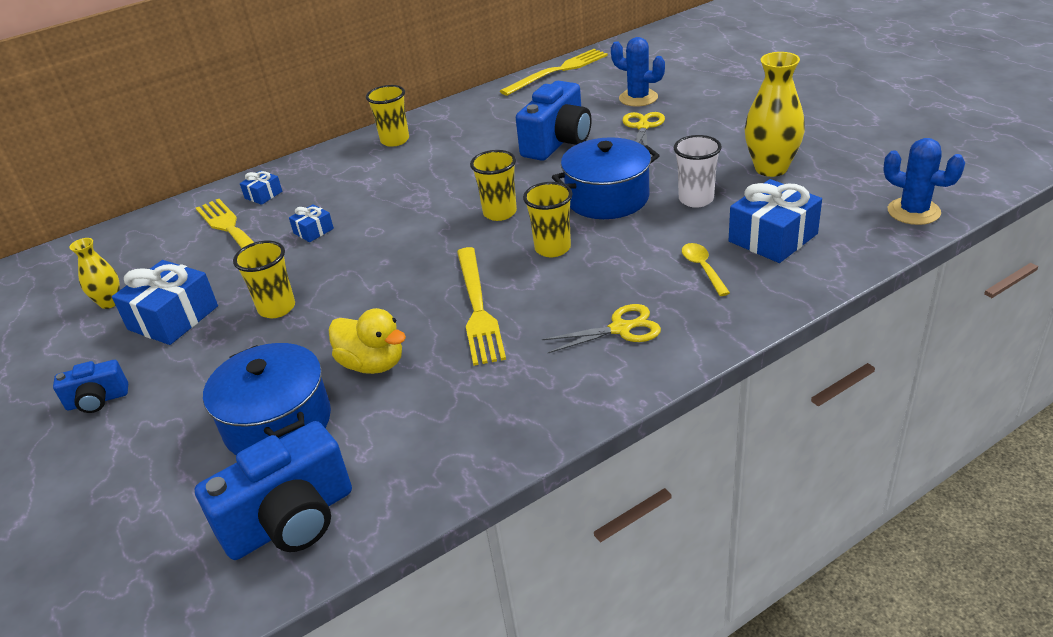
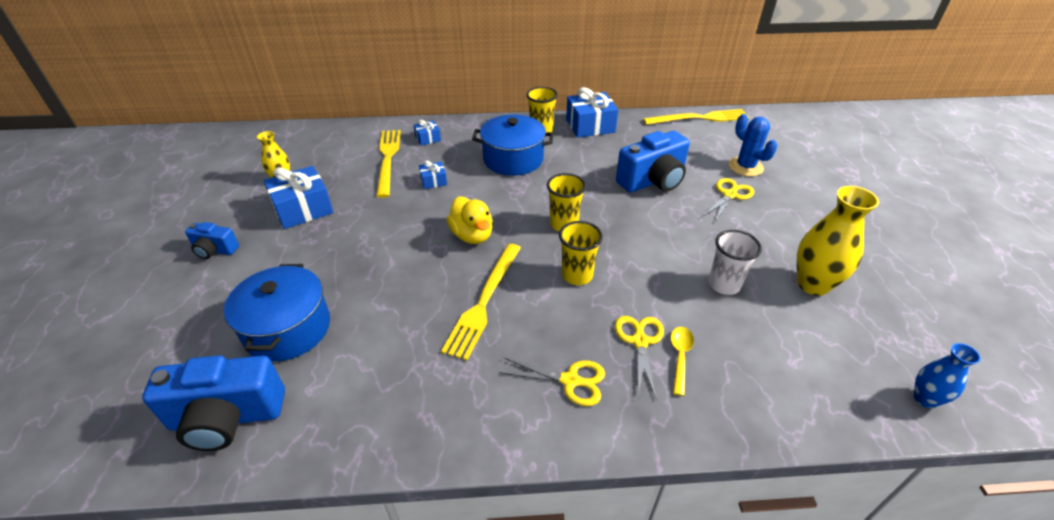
camera: 25 degrees right, 5 degrees up
yellow cup [233,241,295,318] -> none
yellow duck [329,308,406,374] -> yellow duck moved to [447,196,493,244]
blue pot [552,137,660,219] -> blue pot moved to [472,115,553,176]
blue gift [729,179,822,263] -> blue gift moved to [566,87,618,138]
blue cactus [883,138,965,225] -> blue vase [914,343,981,408]
none -> yellow scissors [615,316,664,400]

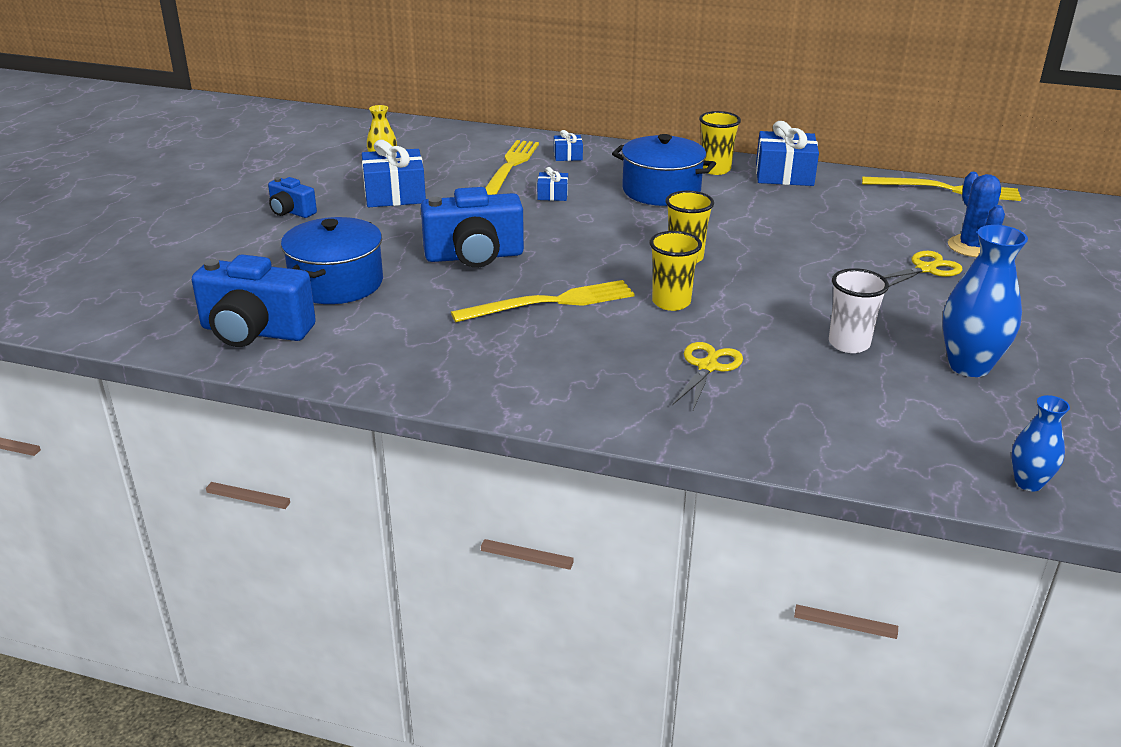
camera: 20 degrees right, 10 degrees down
yellow fork [441,244,521,361] -> yellow fork turned 150 degrees counterclockwise [451,280,635,322]
yellow duck [447,196,493,244] -> none
yellow scissors [499,358,605,406] -> none
blue camera [616,131,690,193] -> blue camera moved to [421,187,524,268]
yellow spoon [670,327,694,396] -> none
yellow vase [797,186,879,296] -> blue vase [942,225,1028,377]

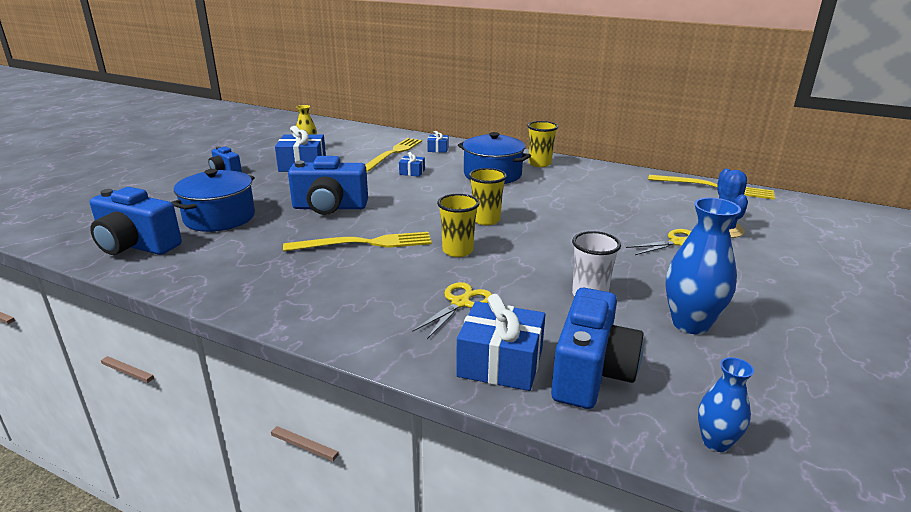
camera: 10 degrees right, 5 degrees down
blue gift [756,121,819,186] -> blue gift moved to [456,294,545,391]
none -> blue camera [551,288,644,409]

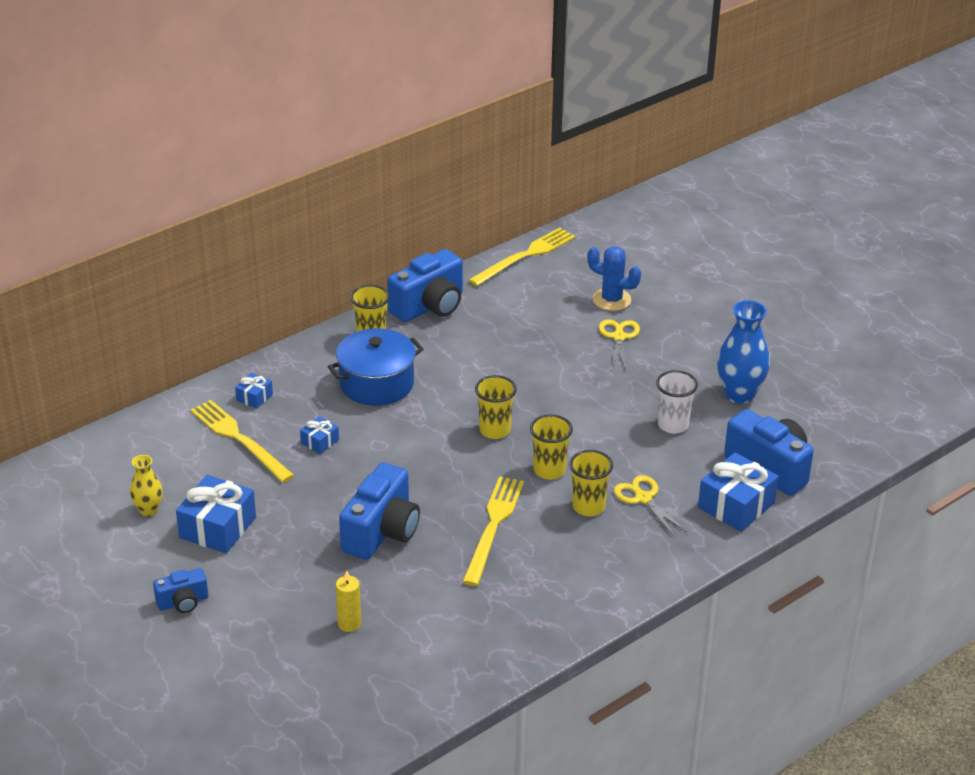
camera: 65 degrees left, 10 degrees up
blue camera [90,187,182,255] -> blue camera moved to [387,249,463,322]
blue pot [171,169,255,232] -> yellow candle [336,571,361,632]
blue vase [698,357,754,452] -> none
none -> yellow cup [569,450,613,516]

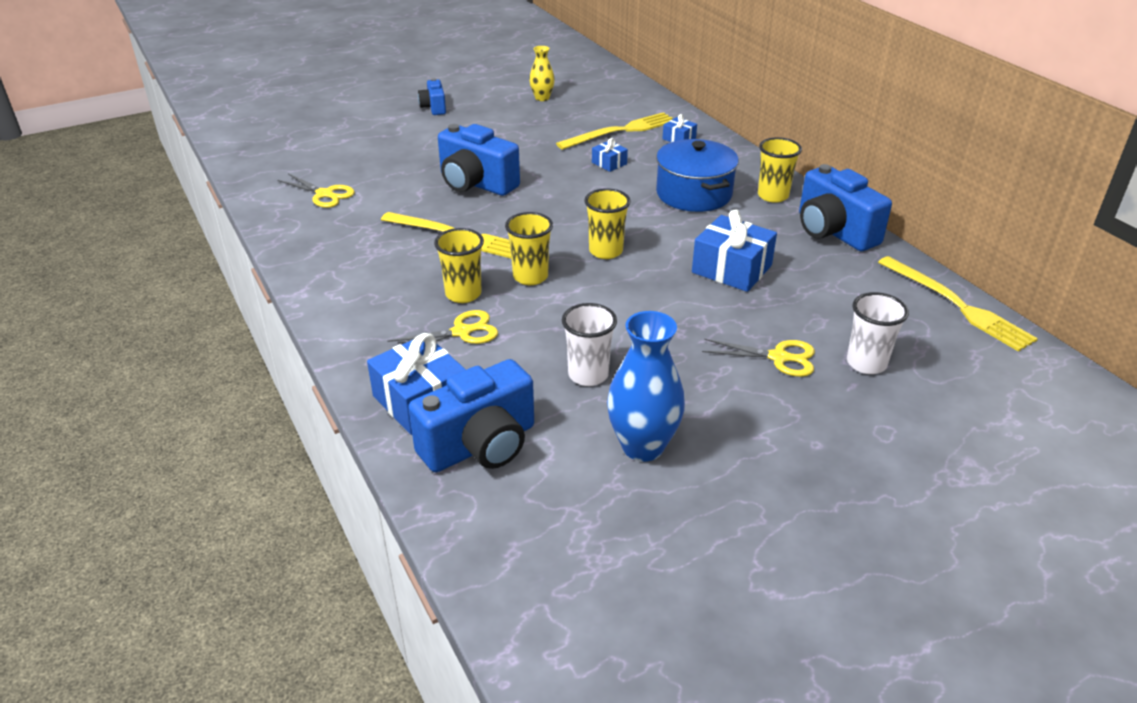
camera: 100 degrees right, 0 degrees up
blue gift [176,475,256,554] -> blue gift moved to [692,209,777,292]
yellow candle [336,571,361,632] -> none
blue cactus [587,246,641,311] -> white cup [847,292,909,374]
none -> yellow scissors [277,173,355,208]

